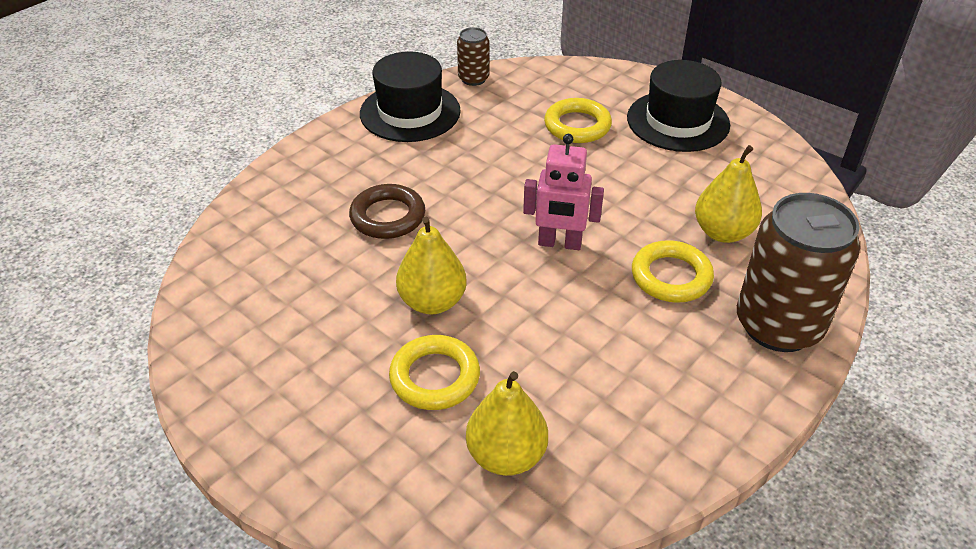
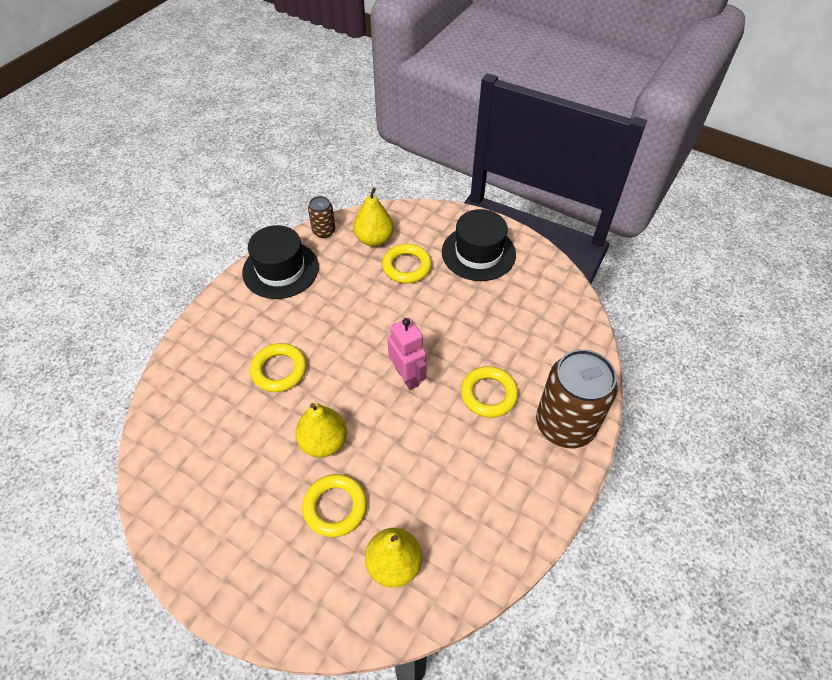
camera: 10 degrees left, 10 degrees up
brown ring [349,184,425,239] -> yellow ring [250,343,307,392]
pink robot [523,134,604,250] -> pink robot turned 120 degrees counterclockwise [388,318,427,390]
yellow pear [695,145,762,243] -> yellow pear moved to [353,187,394,247]

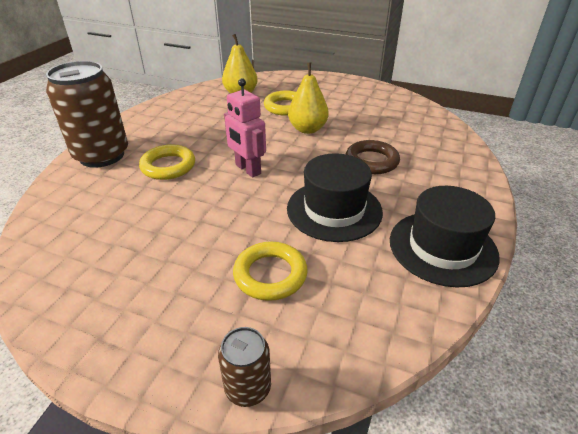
camera: 170 degrees right, 15 degrees down
yellow ring [250,343,307,392] -> brown ring [346,140,400,174]
brown can [308,196,335,238] -> brown can moved to [218,327,271,407]
yellow pear [353,187,394,247] -> none
black hat [442,209,516,281] -> black hat moved to [287,153,383,242]

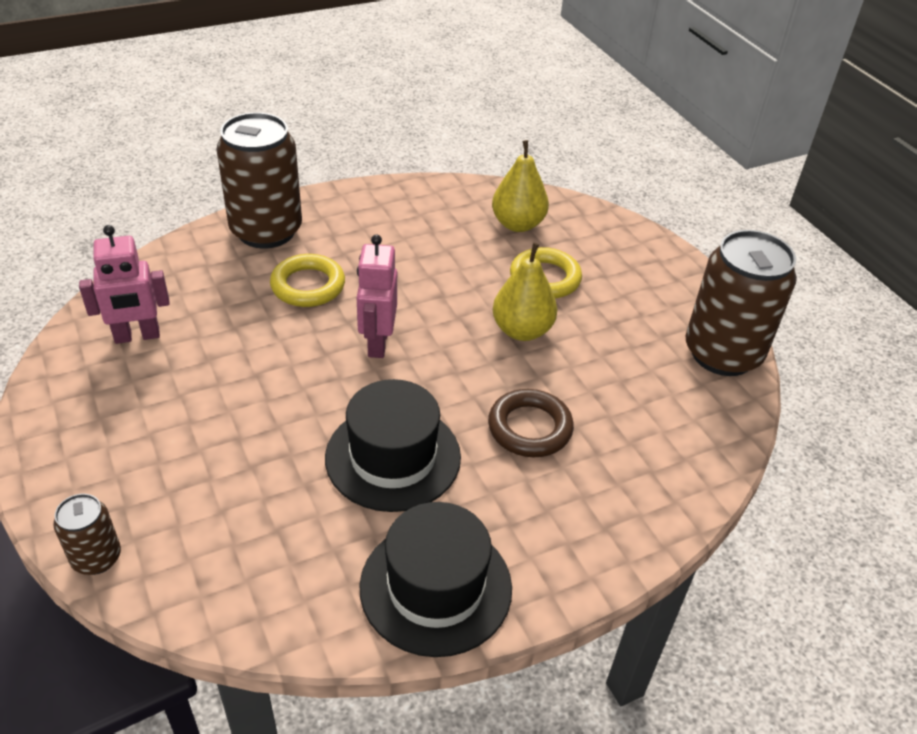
camera: 40 degrees right, 5 degrees up
yellow ring [233,242,308,301] -> none
none -> pink robot [79,225,170,344]
none -> brown can [686,230,797,376]

